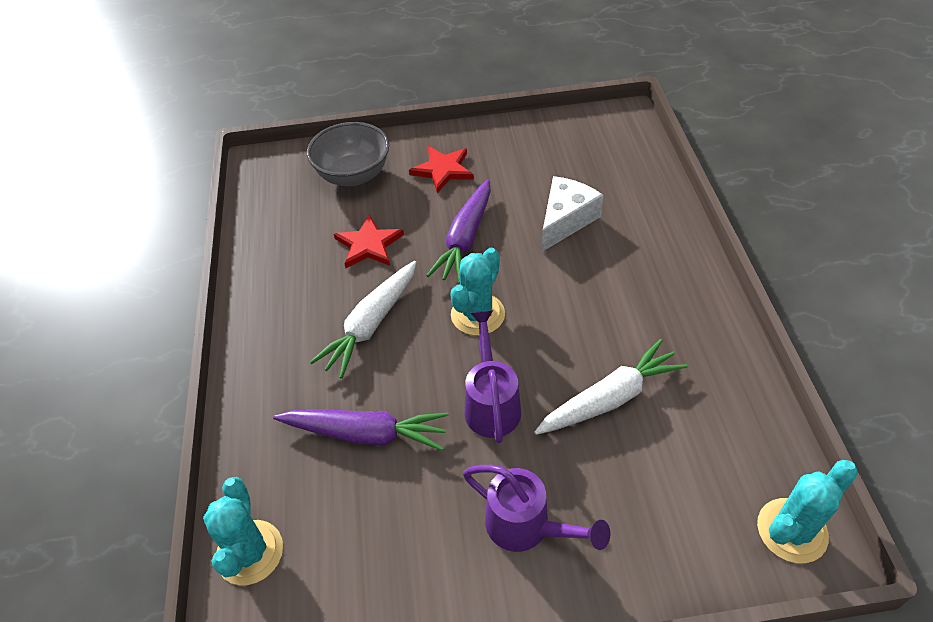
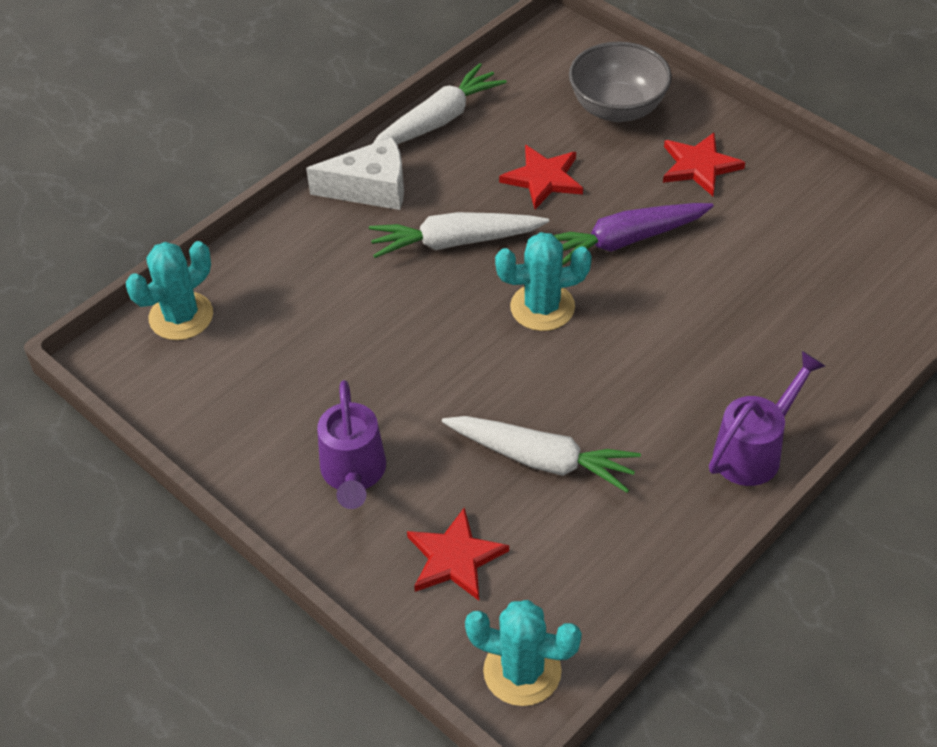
camera: 50 degrees right, 0 degrees up
purple carrot [273,409,448,451] -> none
purple watering can [465,310,521,443] -> purple watering can moved to [709,351,825,486]
white cheese [542,176,604,252] -> white cheese moved to [306,137,404,210]
none -> white carrot [373,63,507,144]
none -> red star [407,507,509,601]

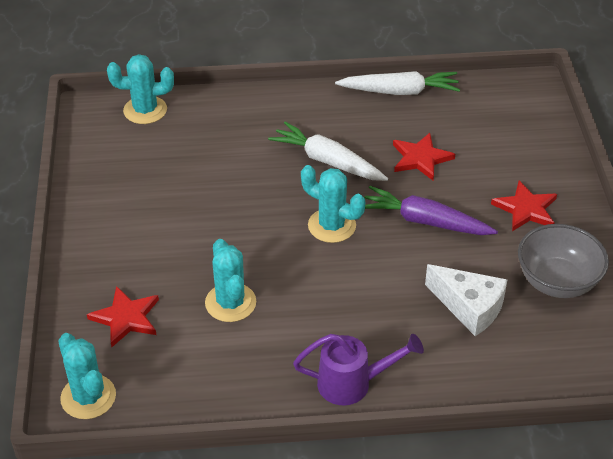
camera: 40 degrees right, 5 degrees down
white cheese [306,137,404,210] -> white cheese moved to [425,264,507,336]
purple watering can [317,380,386,509] -> none
white carrot [442,416,641,493] -> turquoise cactus [205,239,256,322]
grey bowl [569,42,672,122] -> grey bowl moved to [518,224,609,298]

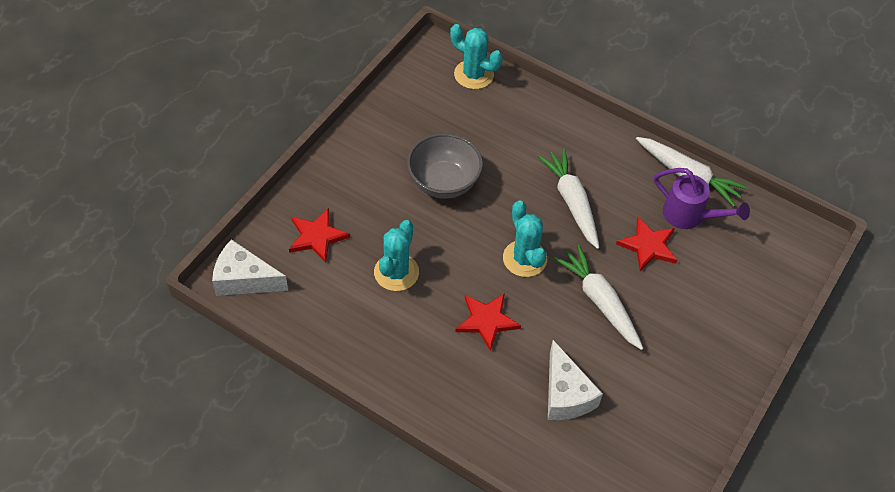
camera: 35 degrees right, 10 degrees up
turquoise cactus [58,333,116,419] -> white cheese [212,239,288,296]
purple watering can [293,334,424,405] -> purple watering can moved to [654,168,750,229]
purple carrot [364,186,498,235] -> white carrot [554,245,644,350]
red star [491,180,557,231] -> red star moved to [455,293,521,351]
grey bowl [518,224,609,298] -> grey bowl moved to [407,133,483,199]

